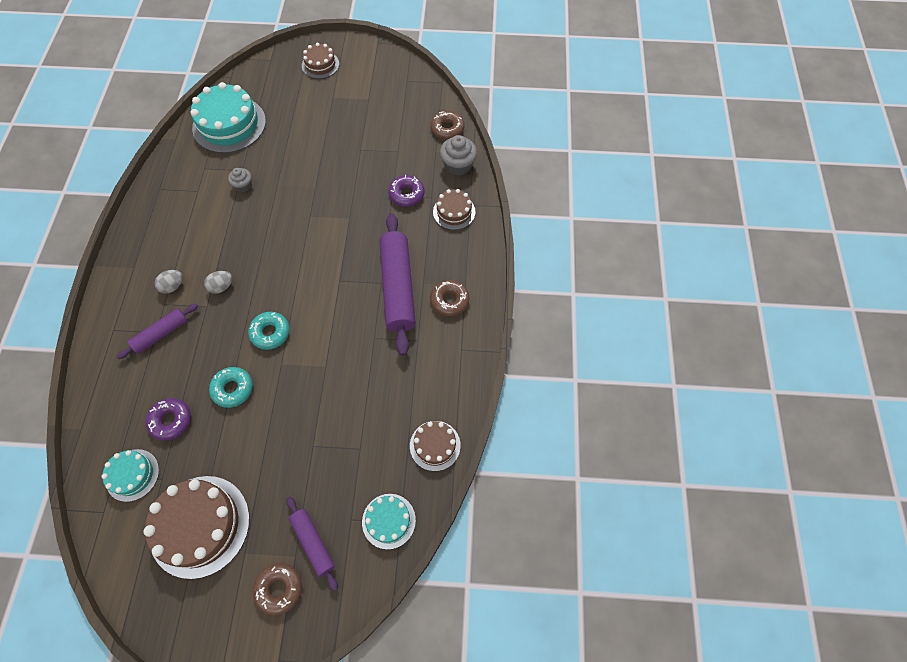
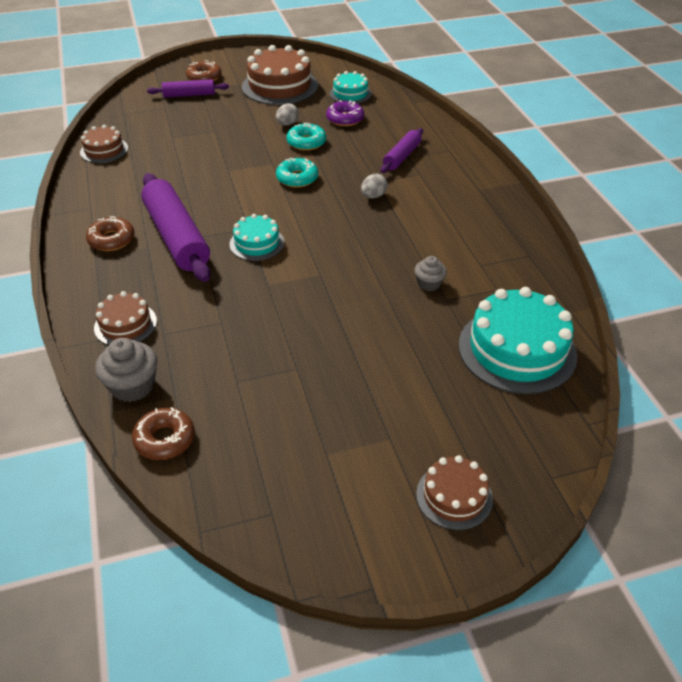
camera: 160 degrees right, 20 degrees down
grey egg [155,270,183,294] -> grey egg moved to [276,103,299,126]
purple rolling pin [286,496,338,591] -> purple rolling pin turned 45 degrees counterclockwise [147,79,229,98]
turquoise cake [362,494,416,549] -> turquoise cake moved to [229,214,284,261]
purple donut [388,175,424,207] -> none

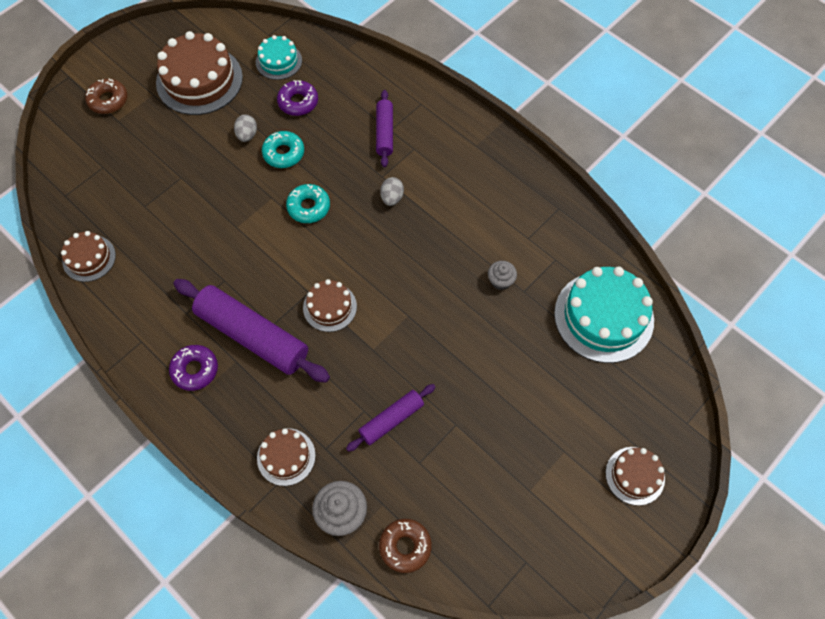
camera: 30 degrees left, 20 degrees up
brown donut [86,216,134,251] -> purple donut [169,345,218,391]
purple rolling pin [147,79,229,98] -> purple rolling pin moved to [346,384,435,452]
turquoise cake [229,214,284,261] -> brown cake [303,279,357,332]

